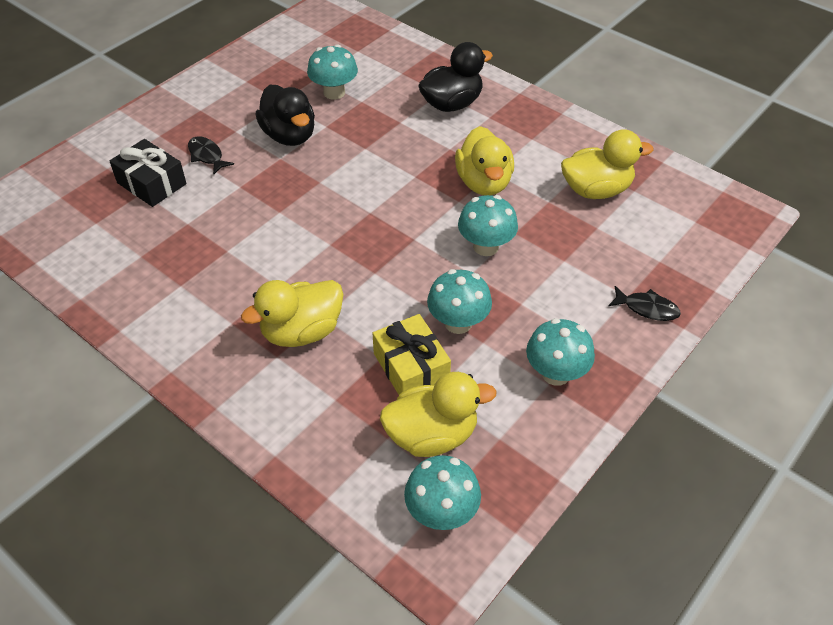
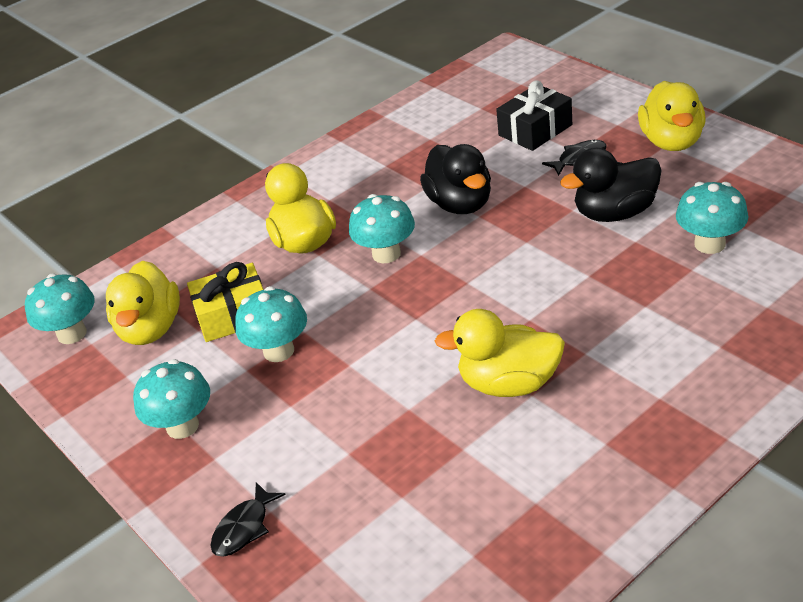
camera: 105 degrees right, 10 degrees down
black duck [418,42,493,112] -> black duck moved to [420,144,491,214]
turquoise mushroom [458,195,518,256] -> turquoise mushroom moved to [349,194,415,263]
yellow duck [561,129,654,199] -> yellow duck moved to [638,81,706,151]

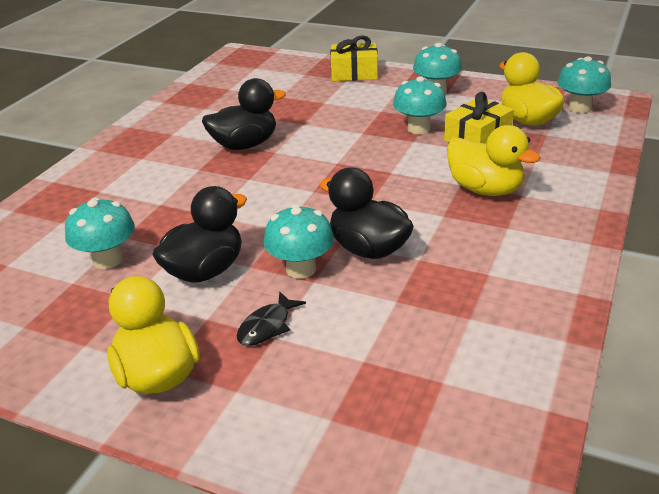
camera: 150 degrees right, 5 degrees down
black fish [210,482,286,557] -> yellow gift [330,35,378,81]
turquoise mushroom [349,194,415,263] -> turquoise mushroom moved to [264,204,334,279]
yellow duck [435,309,565,397] -> black duck [202,78,286,150]
black gift [496,80,572,151] -> none

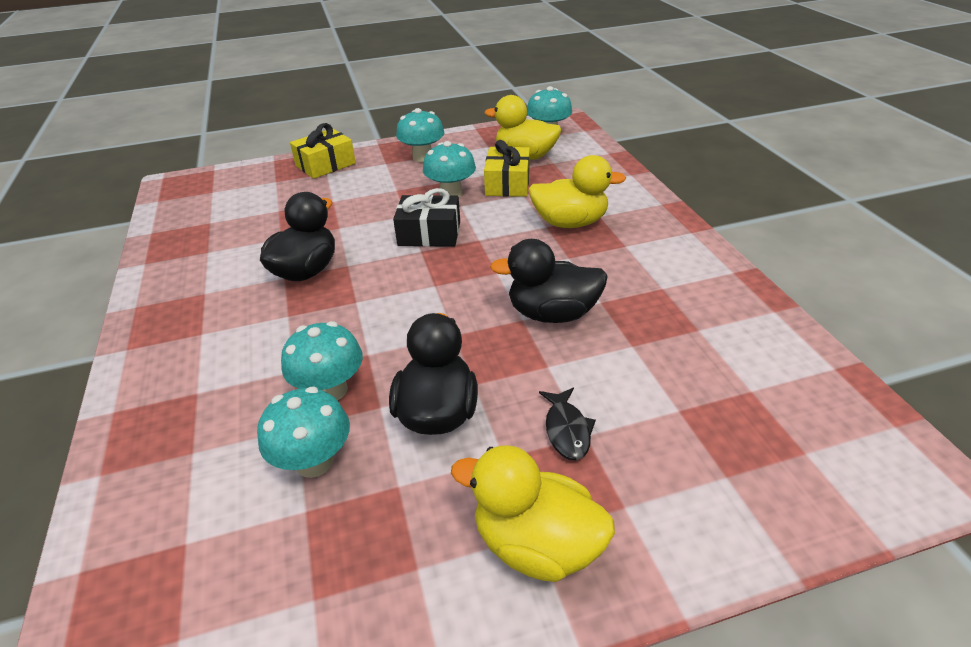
camera: 40 degrees left, 5 degrees up
turquoise mushroom [264,204,334,279] -> turquoise mushroom moved to [281,321,363,401]
none -> black gift [393,188,460,247]

